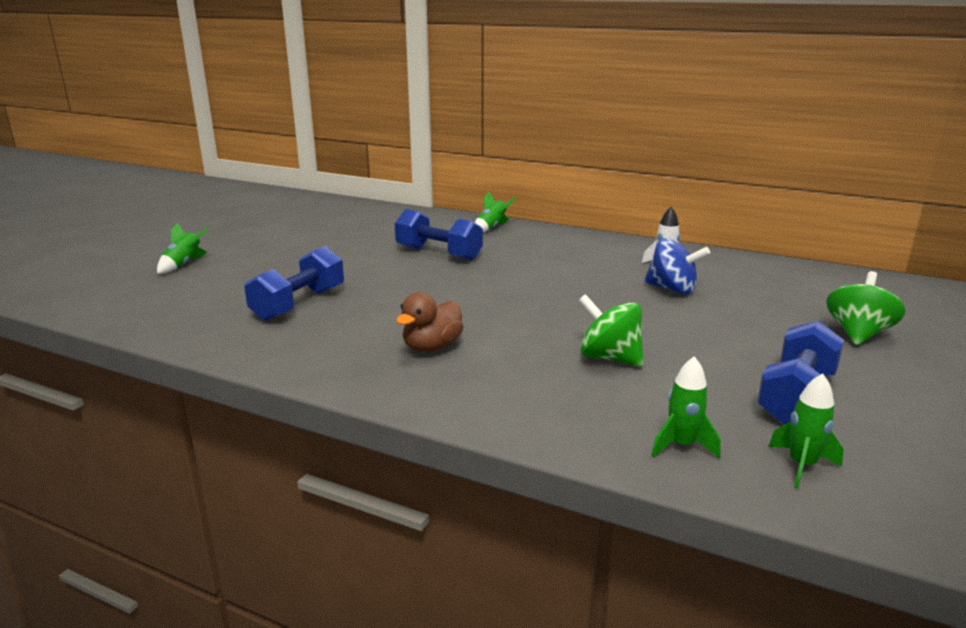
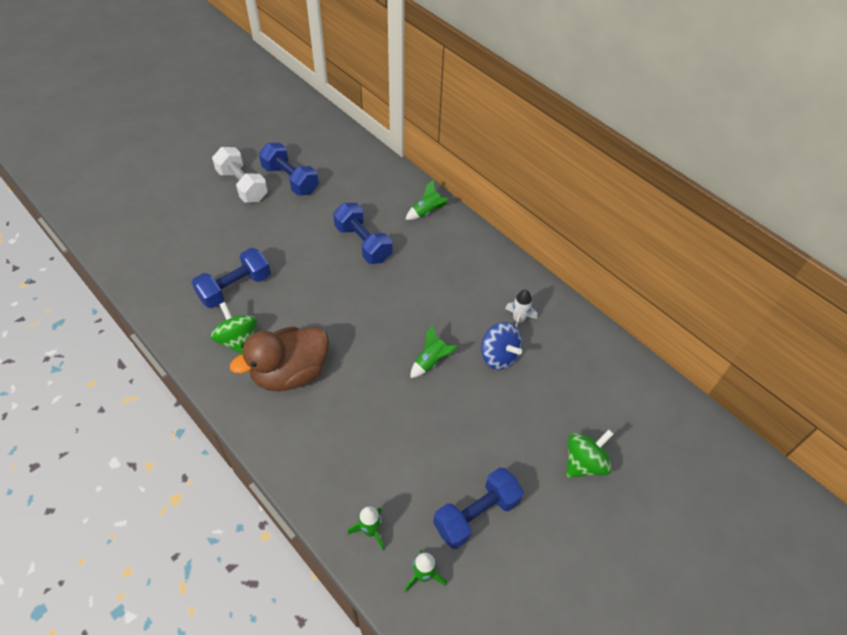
camera: 20 degrees right, 30 degrees up
green rocket [157,222,209,274] -> green rocket moved to [410,325,458,378]
brown duck [396,292,464,352] -> brown duck [230,327,329,391], size x1.71
green spinning top [579,294,644,367] -> green spinning top moved to [211,302,257,355]
none -> white dumbbell [212,147,268,203]
none -> blue dumbbell [259,143,319,196]

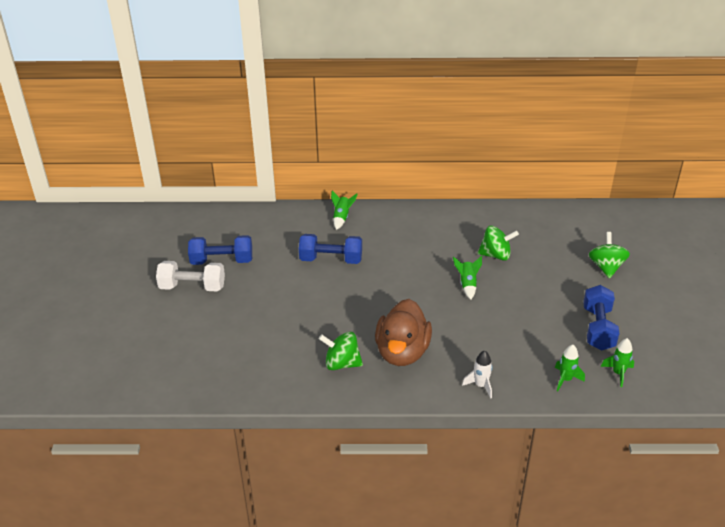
camera: 45 degrees left, 15 degrees down
blue dumbbell [191,248,271,308] -> none
blue spinning top [481,322,522,370] -> green spinning top [478,226,519,261]
white rocket [505,290,538,328] -> white rocket moved to [462,351,492,399]

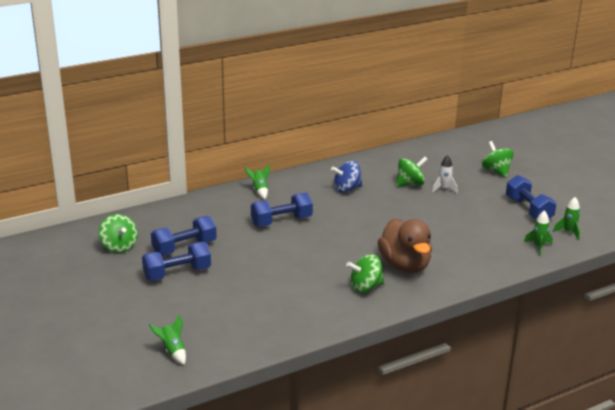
camera: 30 degrees left, 10 degrees down
white dumbbell [156,261,225,291] -> blue dumbbell [142,242,211,281]
green rocket [453,256,482,300] -> green rocket moved to [149,315,186,365]
white rocket [462,351,492,399] -> white rocket moved to [432,155,457,193]
none -> green spinning top [99,214,138,253]
none -> blue spinning top [331,161,363,193]

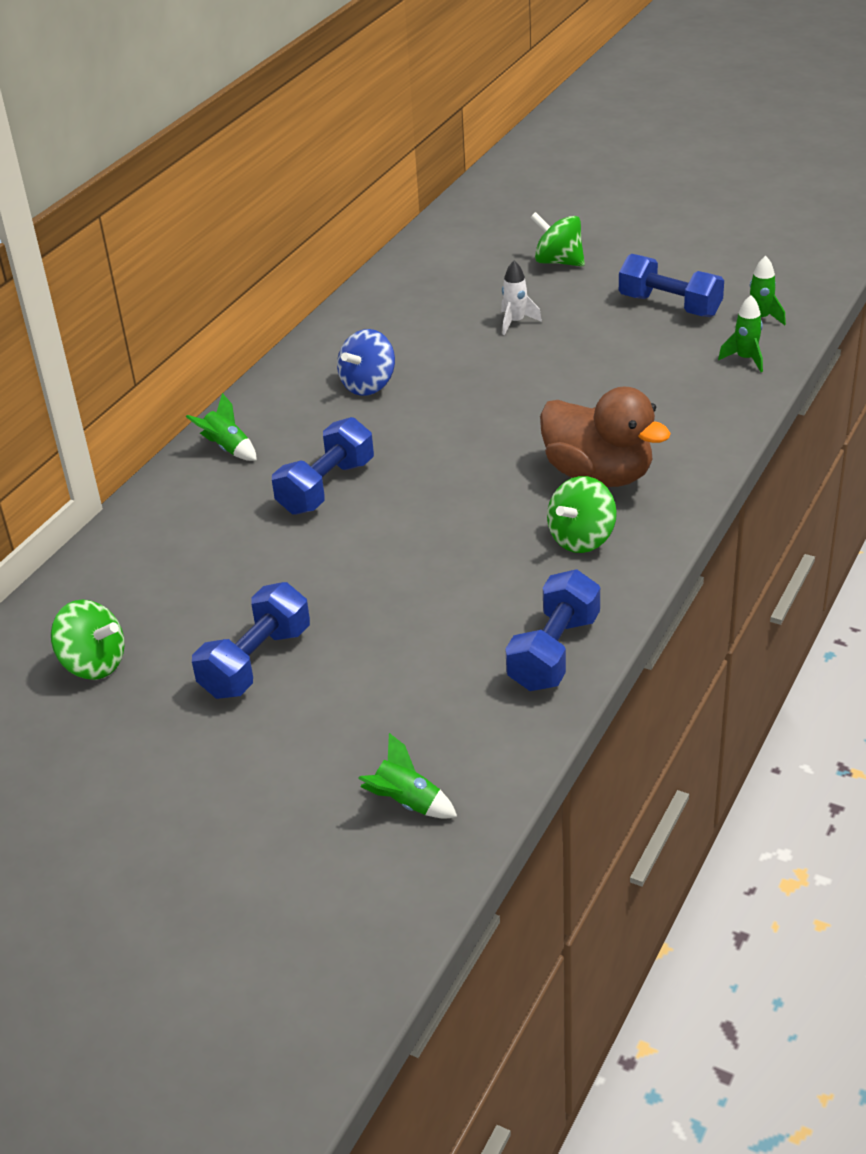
camera: 30 degrees left, 10 degrees up
blue dumbbell [151,216,217,255] -> blue dumbbell moved to [506,570,600,691]
green spinning top [396,157,428,187] -> none

